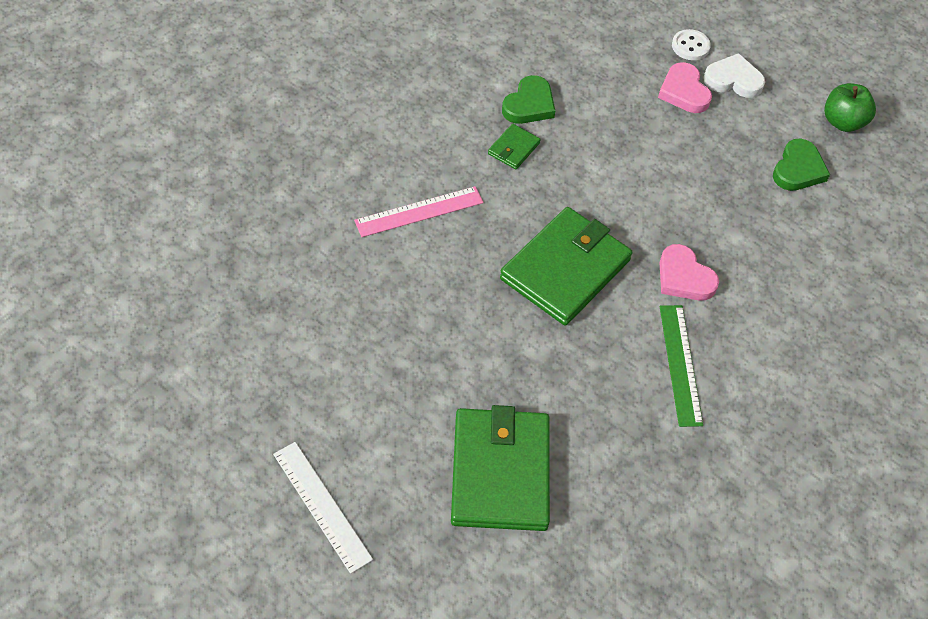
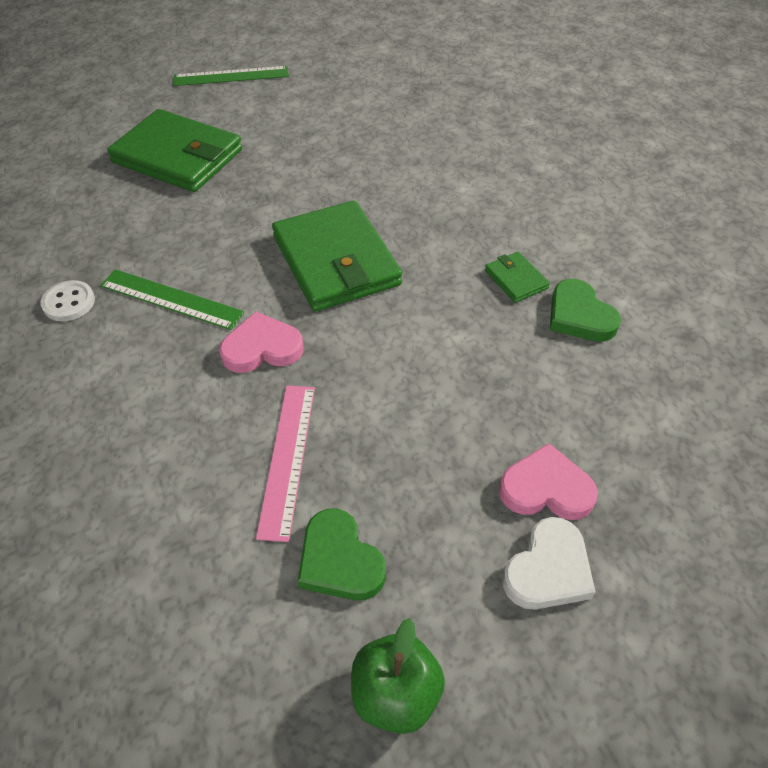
camera: 120 degrees right, 5 degrees down
white ruler [273,442,373,574] -> green ruler [174,66,289,86]
pink ruler [354,186,483,237] -> pink ruler moved to [256,385,315,542]
white button [672,29,711,60] -> white button moved to [41,280,95,321]

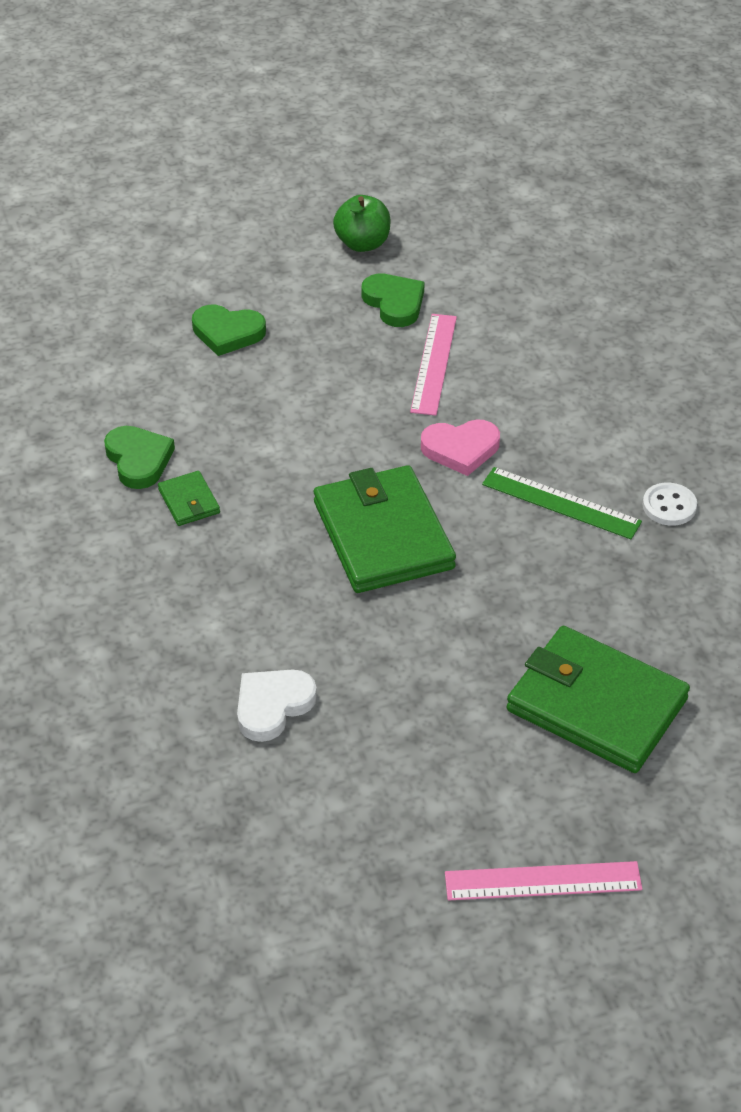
camera: 175 degrees left, 5 degrees down
green ruler [174,66,289,86] -> pink ruler [445,861,642,901]
pink heart [499,443,598,520] -> green heart [192,305,266,356]
white heart [503,517,595,610] -> white heart moved to [237,669,317,742]

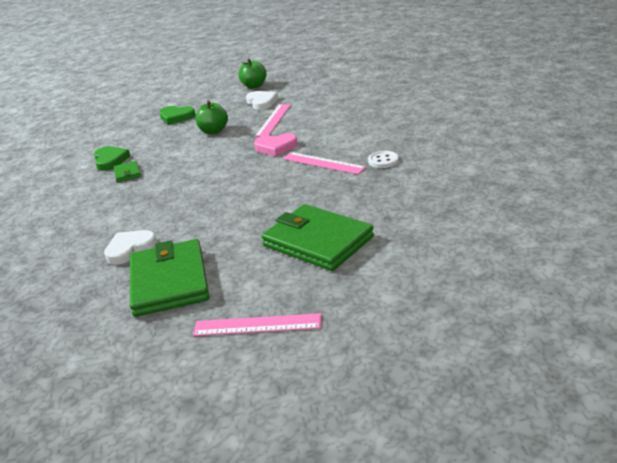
camera: 10 degrees right, 15 degrees down
green wallet [314,465,456,593] -> green wallet moved to [130,239,210,317]
green heart [362,273,425,327] -> white heart [246,91,278,110]
green ruler [482,467,642,539] -> pink ruler [283,152,366,174]
none -> green apple [196,101,228,134]

